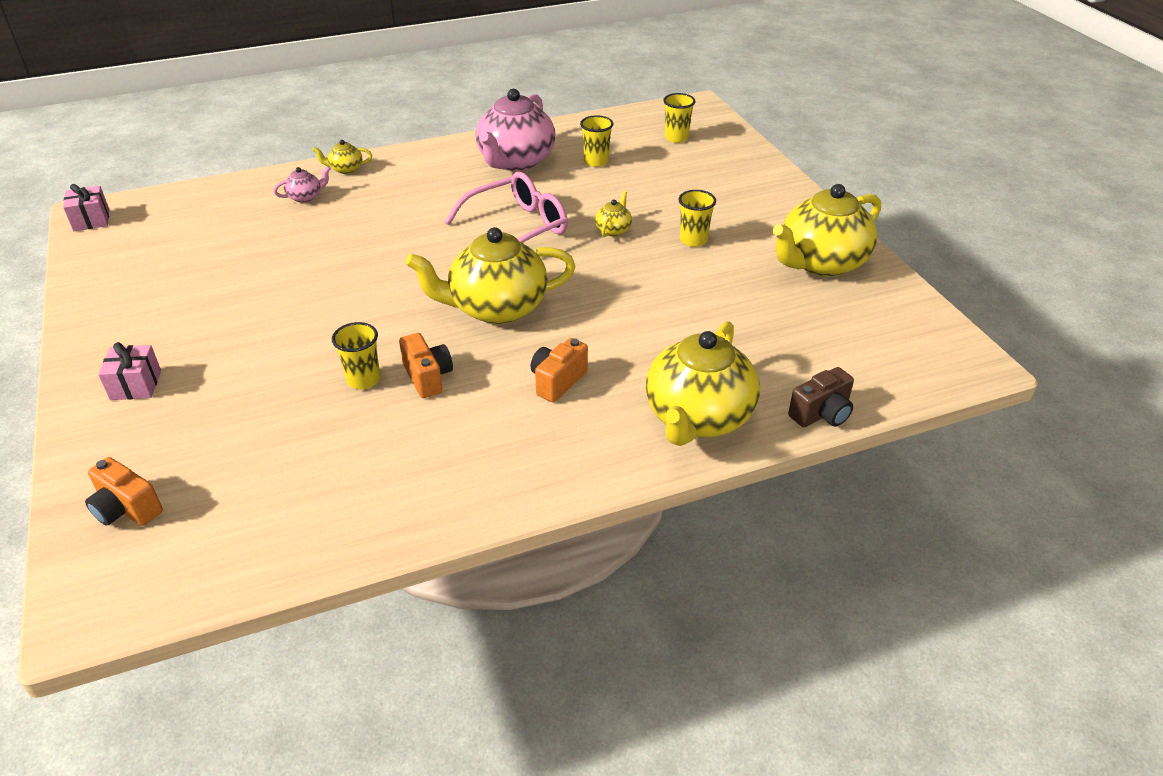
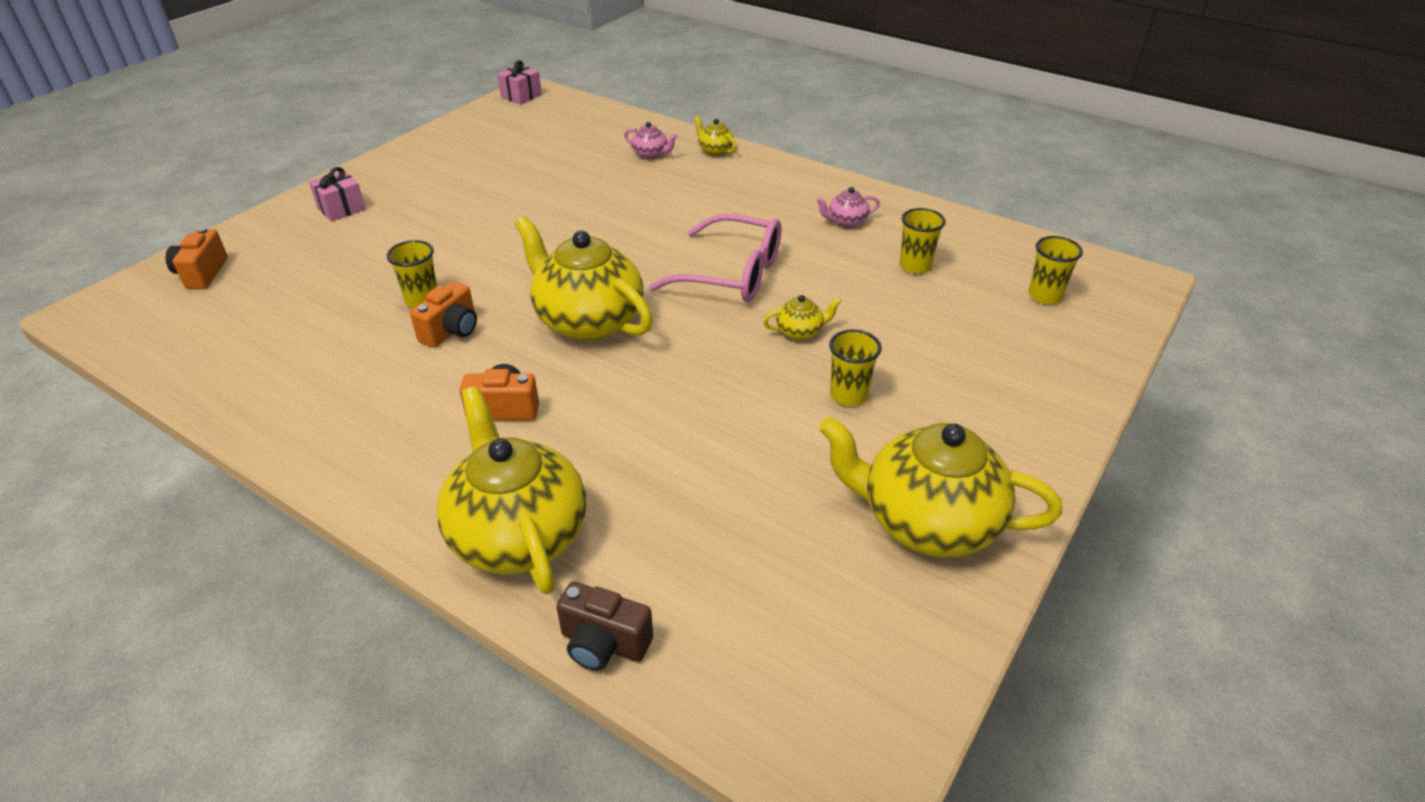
camera: 55 degrees right, 0 degrees up
pink teapot [476,89,555,171] -> pink teapot [816,187,880,227], size x0.42
yellow teapot [646,321,760,446] -> yellow teapot turned 75 degrees clockwise [436,386,586,595]

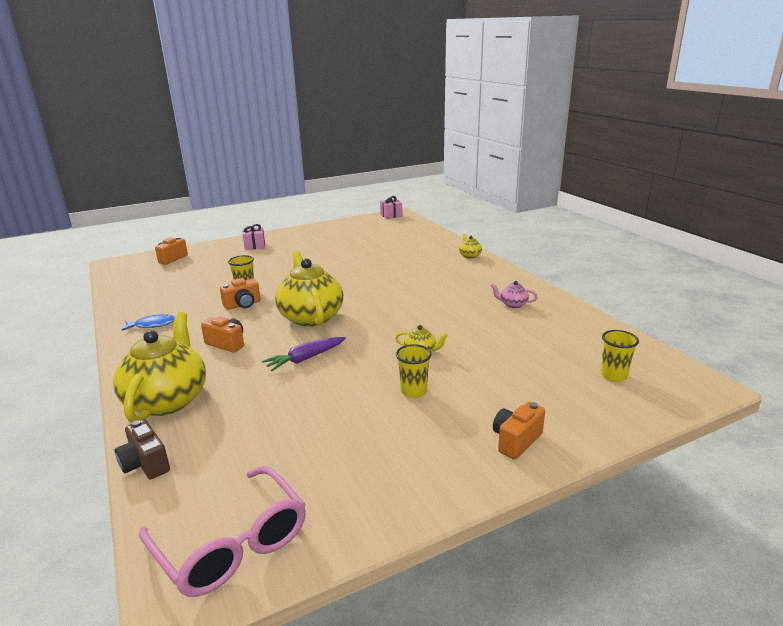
camera: 30 degrees right, 15 degrees down
pink teapot [624,122,677,159] -> none
pink glasses [649,214,781,302] -> pink glasses moved to [139,466,306,597]
yellow teapot [819,416,1062,557] -> none
yellow cup [899,208,946,274] -> none
none -> blue fish [122,314,176,331]
none -> purple carrot [262,337,346,371]
none -> orange camera [493,402,545,459]

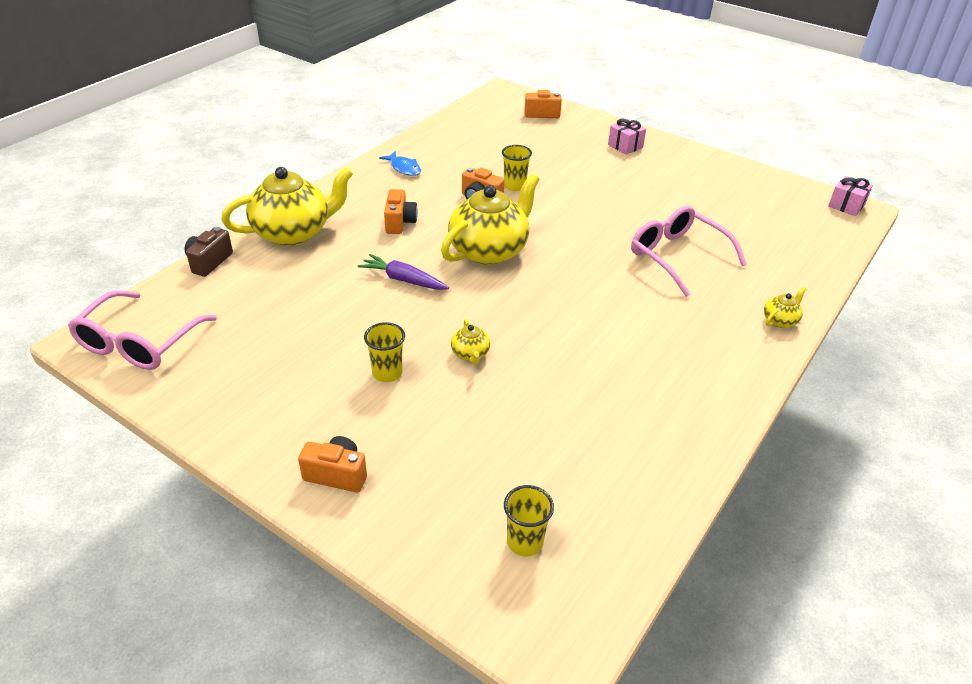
camera: 60 degrees right, 15 degrees up
pink teapot [491,281,537,308] -> none
none -> pink glasses [631,206,747,297]

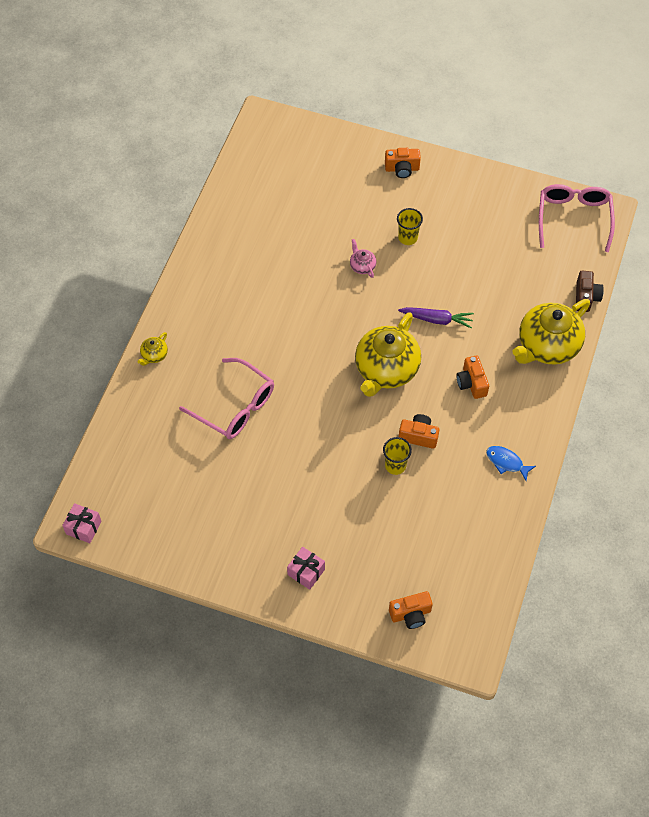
camera: 165 degrees right, 20 degrees up
yellow teapot [451,319,490,365] -> pink teapot [350,239,376,278]
yellow cup [504,485,554,557] -> none

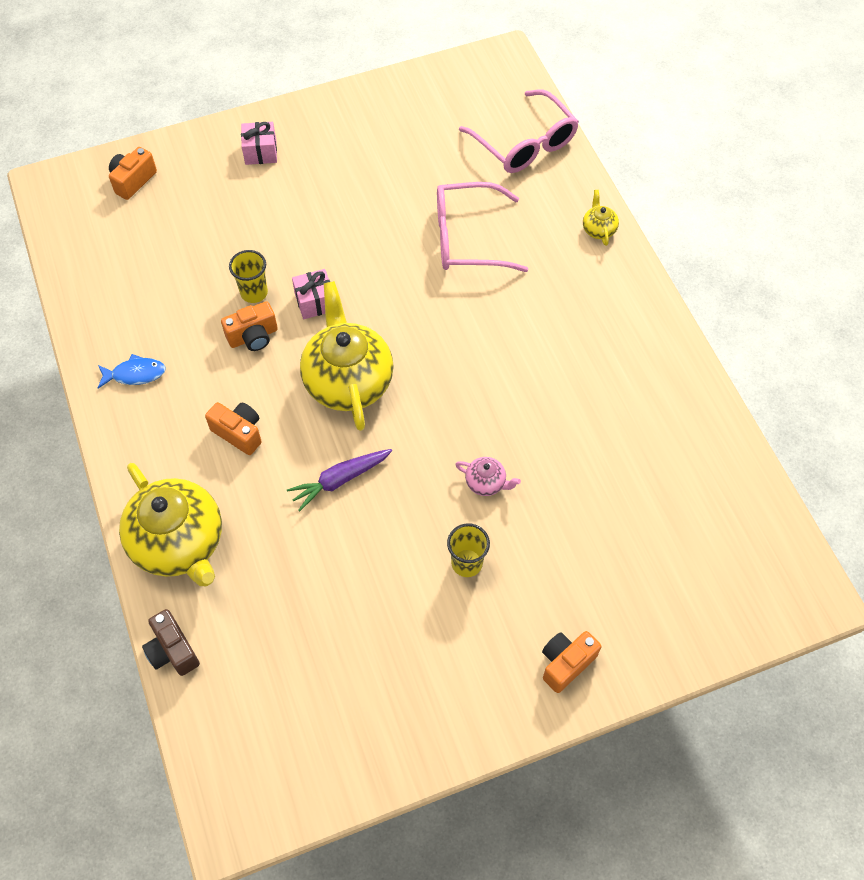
camera: 140 degrees right, 0 degrees up
pink gift [62,503,102,543] -> pink gift moved to [292,269,330,319]
yellow teapot [512,299,590,365] -> yellow teapot turned 135 degrees clockwise [119,463,222,586]
pink glasses [539,184,615,252] -> pink glasses moved to [459,89,579,173]

